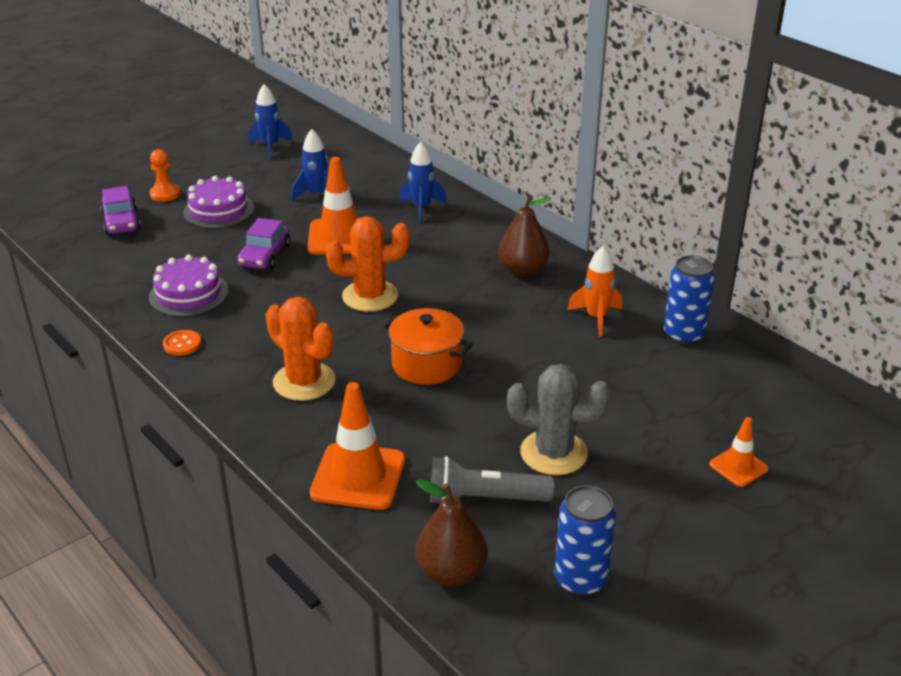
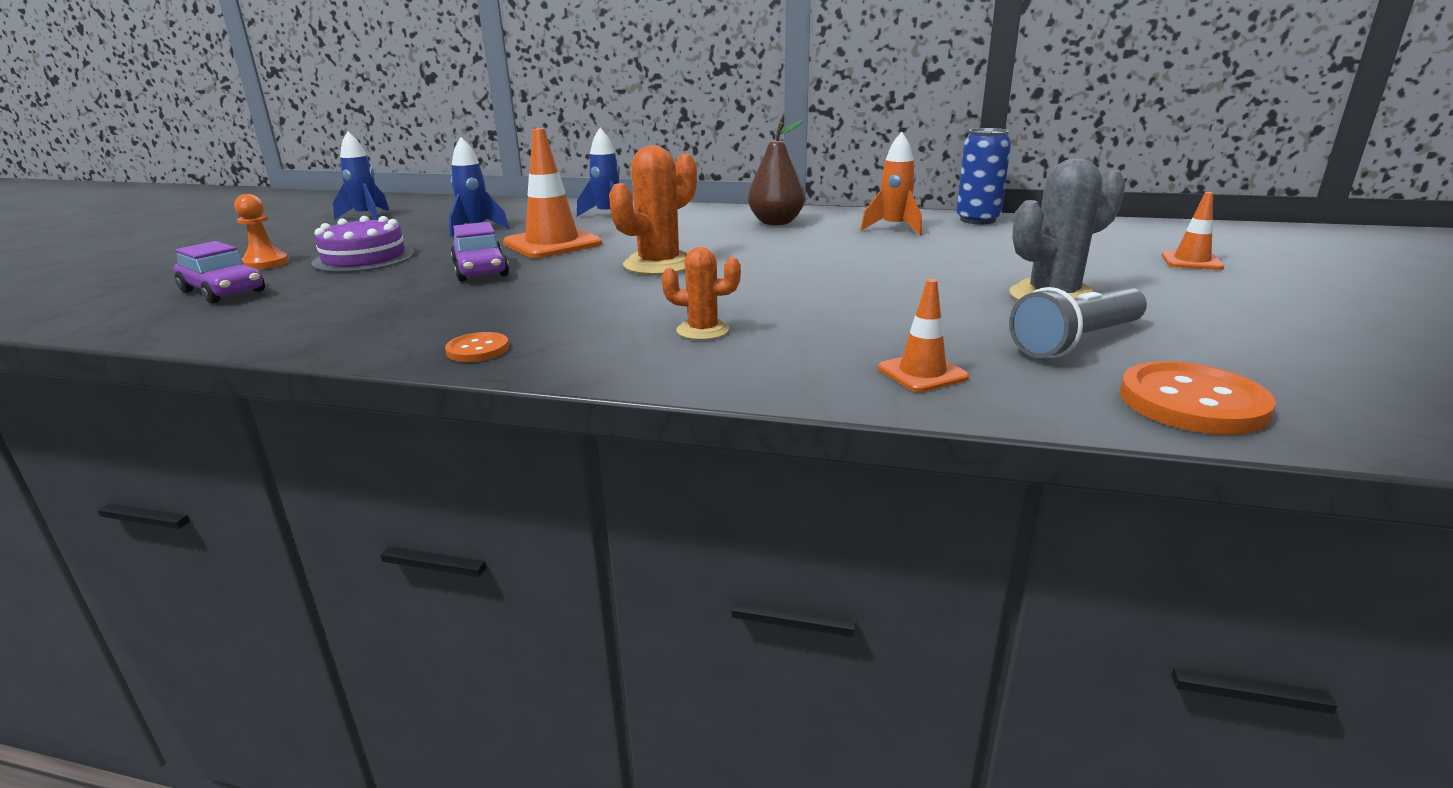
camera: 35 degrees left, 10 degrees down
purple cake [149,255,229,317] -> none
orange cactus [266,297,336,401] -> orange cactus [662,247,741,340], size x0.58
orange traffic cone [310,382,405,510] -> orange traffic cone [878,279,969,392], size x0.54
orange pot [381,308,472,385] -> none
brown pear [416,479,488,586] -> orange button [1120,361,1276,435]
blue can [554,485,616,596] -> none

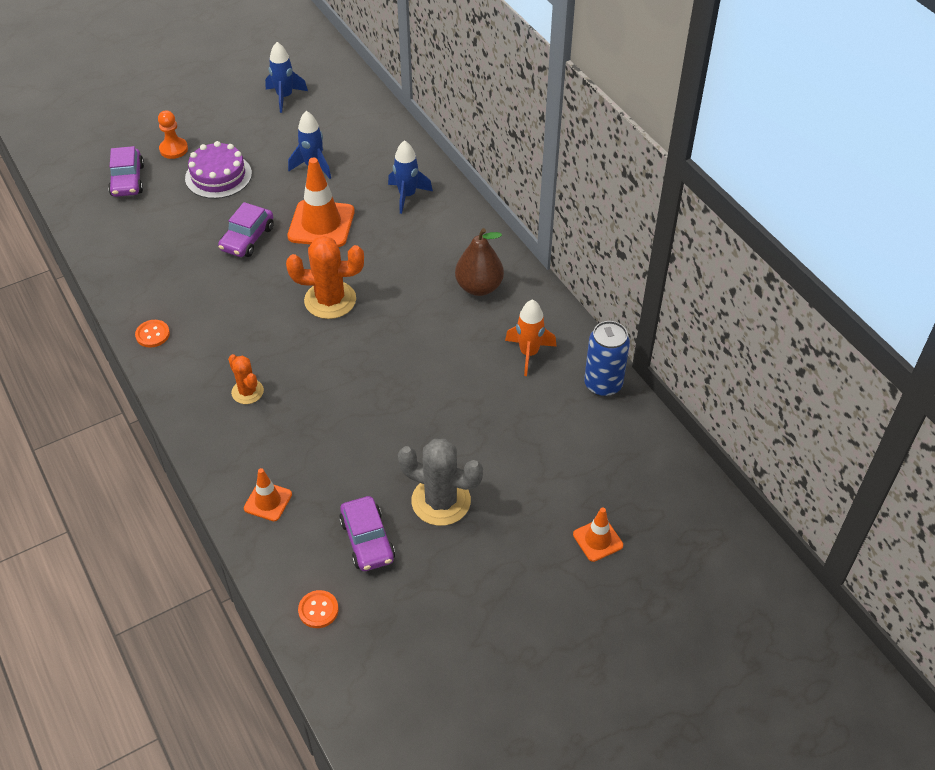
camera: 45 degrees right, 25 degrees up
grey flashlight [1009,287,1147,358] -> purple car [339,496,395,571]
orange button [1120,361,1276,435] -> orange button [298,590,339,628], size x0.55

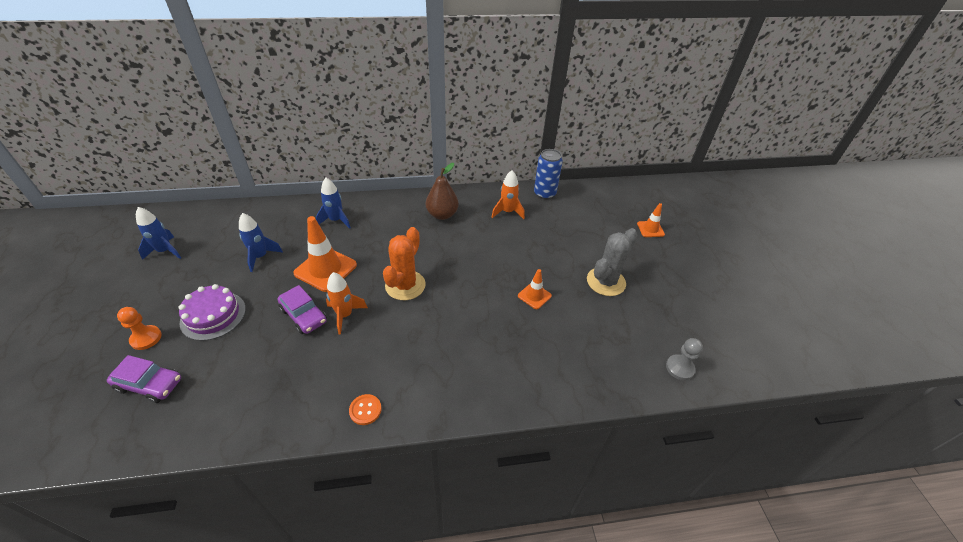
camera: 70 degrees left, 5 degrees down
orange cactus [228,354,264,404] -> none
orange traffic cone [244,468,292,521] -> orange traffic cone moved to [518,269,552,309]
orange button [298,590,339,628] -> grey pawn [666,338,703,380]
purple car [339,496,395,571] -> none
none -> orange rocket [326,272,368,335]

